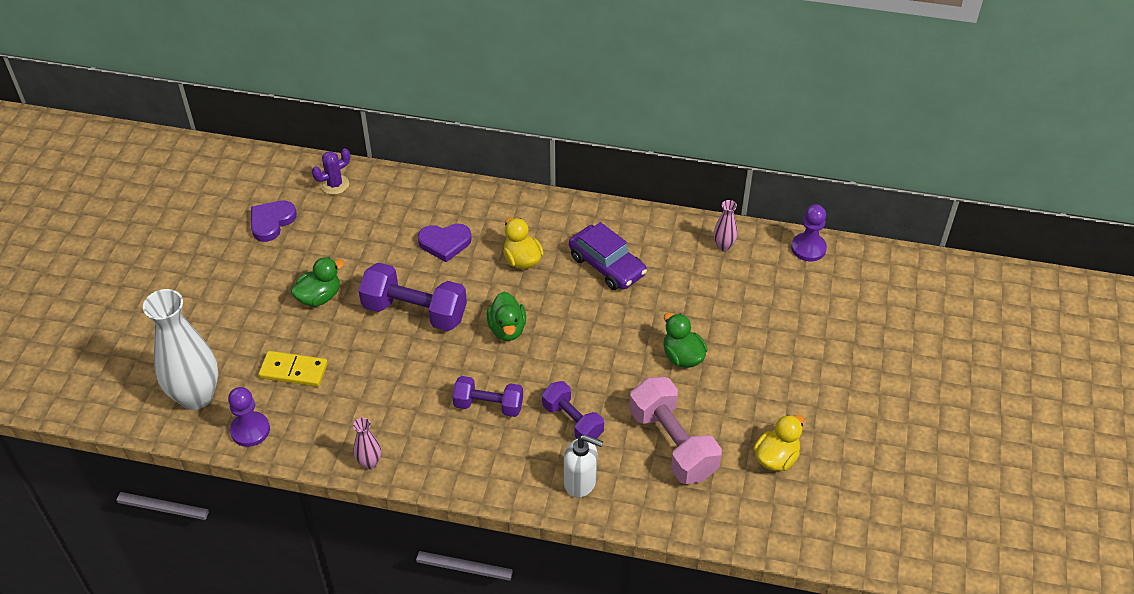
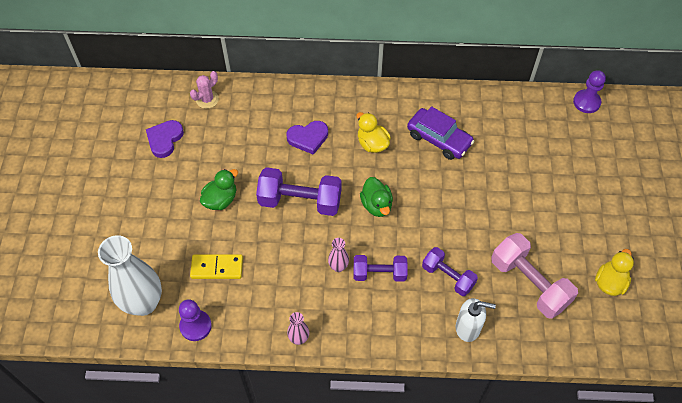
camera: 10 degrees left, 10 degrees up
purple cactus [312,148,350,195] -> pink cactus [190,71,219,109]
green duck [664,313,708,368] -> none
pink vase [714,200,738,251] -> pink vase moved to [328,238,349,272]

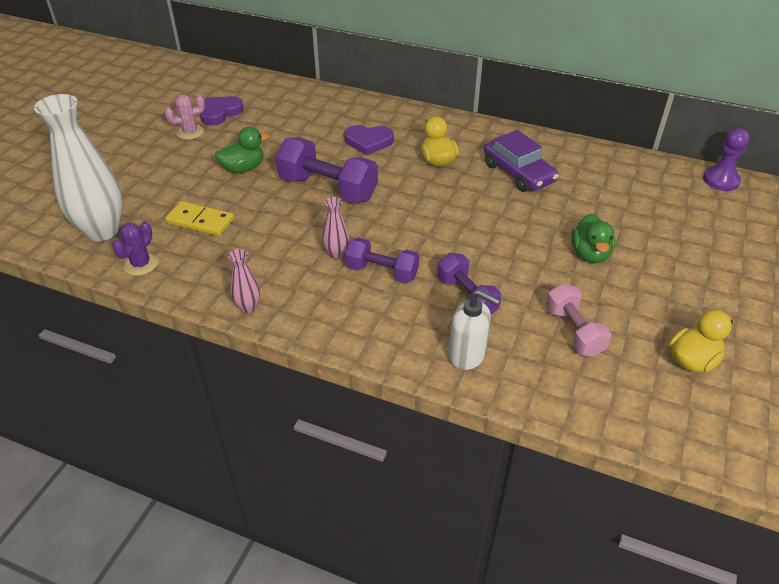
camera: 20 degrees right, 15 degrees down
purple pawn [179,299,212,341] -> purple cactus [112,221,158,276]
pink cactus [190,71,219,109] -> pink cactus moved to [164,95,205,140]
green duck [360,177,393,217] -> green duck moved to [571,214,615,263]
pink dumbbell [491,233,578,319] -> pink dumbbell [546,283,611,357], size x0.63

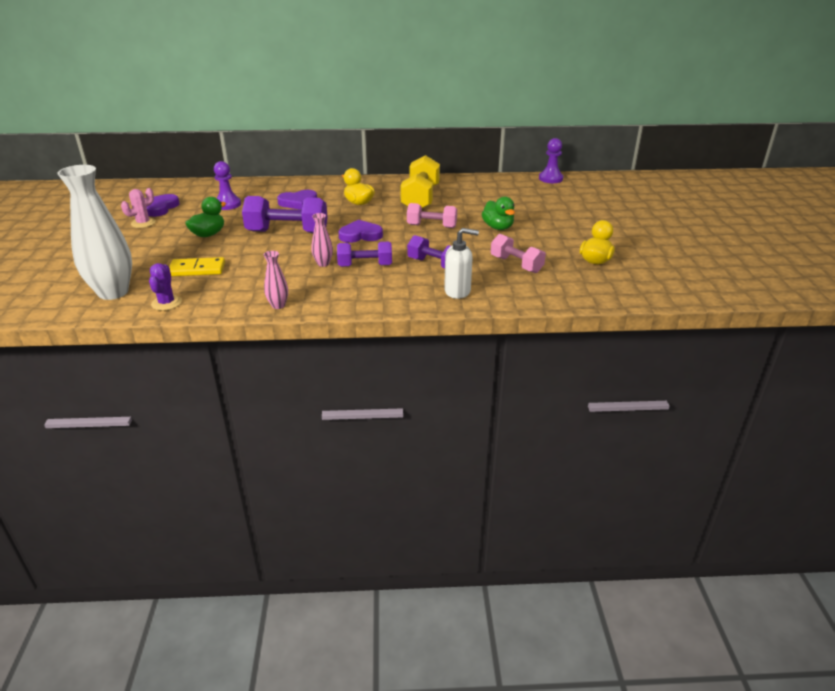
camera: 25 degrees left, 10 degrees down
purple car [484,130,559,192] -> yellow dumbbell [400,155,440,209]
none -> purple pawn [214,161,241,210]
none -> purple heart [338,220,383,243]
none -> pink dumbbell [407,203,457,228]

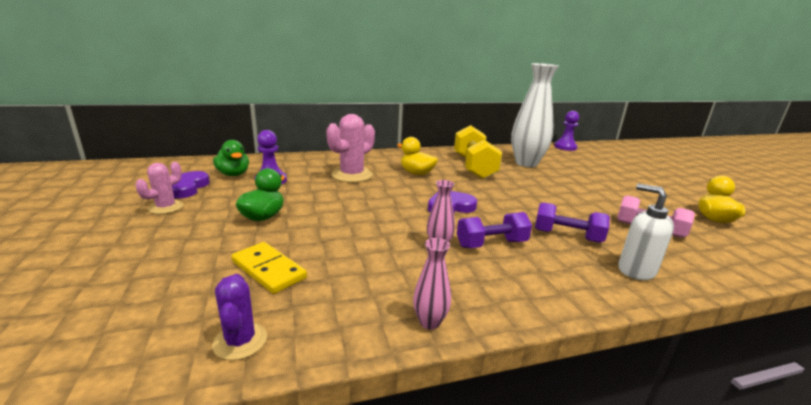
camera: 15 degrees left, 10 degrees down
white vase [57,165,132,300] -> white vase moved to [511,63,558,167]
yellow domino [169,257,225,276] -> yellow domino turned 60 degrees clockwise [231,242,307,294]
purple dumbbell [242,196,328,233] -> none
purple heart [277,190,317,210] -> pink cactus [326,114,375,183]
pink dumbbell [407,203,457,228] -> none
white soap dispenser [444,228,479,299] -> white soap dispenser turned 120 degrees counterclockwise [618,184,674,280]
green duck [482,196,515,230] -> green duck moved to [213,140,249,176]

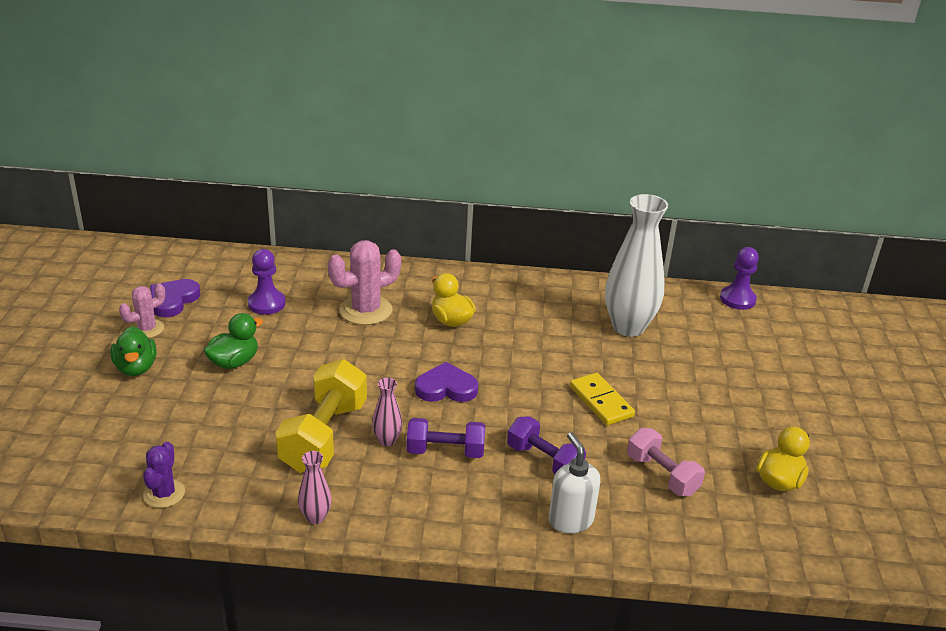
camera: 20 degrees right, 10 degrees up
green duck [213,140,249,176] -> green duck moved to [110,326,156,376]
yellow domino [231,242,307,294] -> yellow domino moved to [570,373,635,425]
yellow dumbbell [454,125,502,179] -> yellow dumbbell moved to [275,359,367,473]

